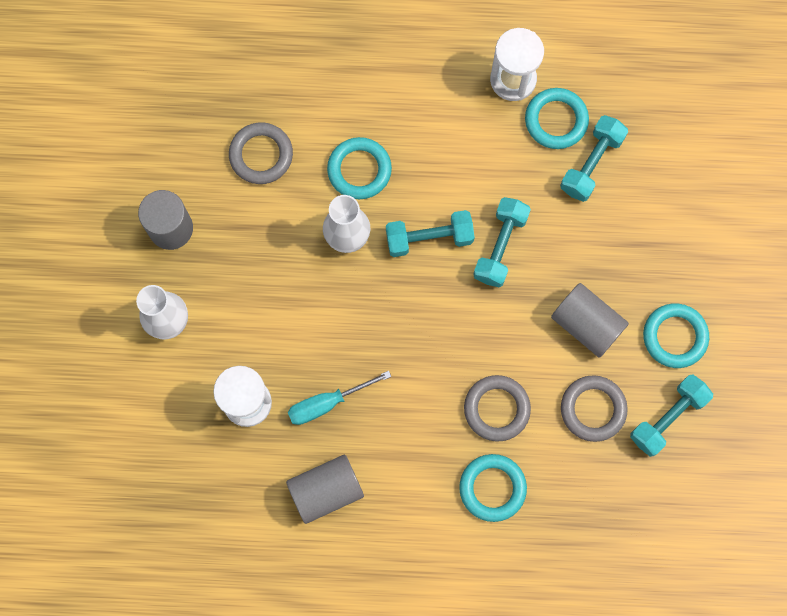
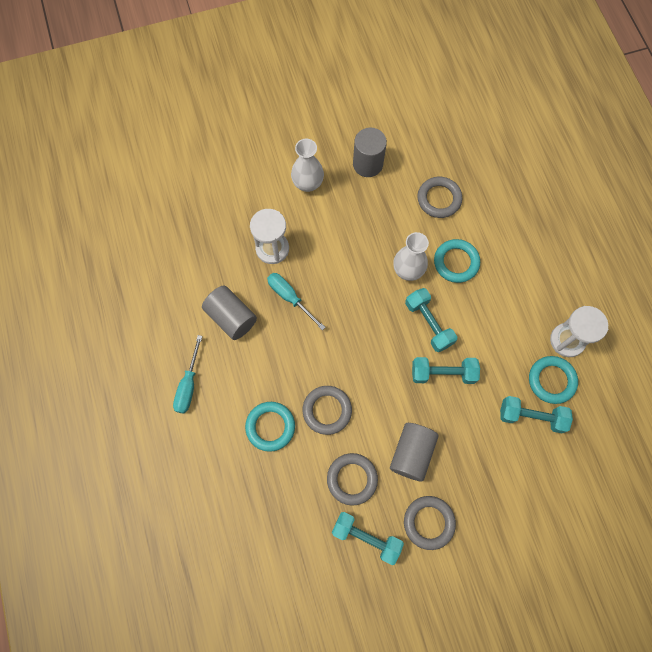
camera: 70 degrees right, 5 degrees down
turquoise ring [643,303,709,368] -> grey ring [404,496,456,550]
none -> turquoise screwdriver [173,335,202,414]

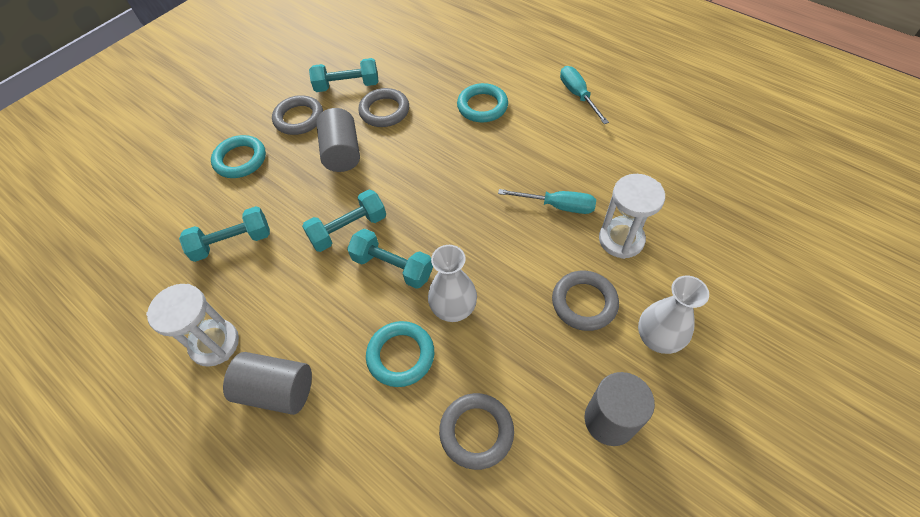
camera: 150 degrees right, 15 degrees down
grey cylinder [202,285,257,340] -> grey cylinder moved to [223,352,312,415]
grey ring [303,386,352,435] -> grey ring moved to [552,271,619,331]
turquoise ring [529,356,578,404] -> turquoise ring moved to [211,135,266,178]

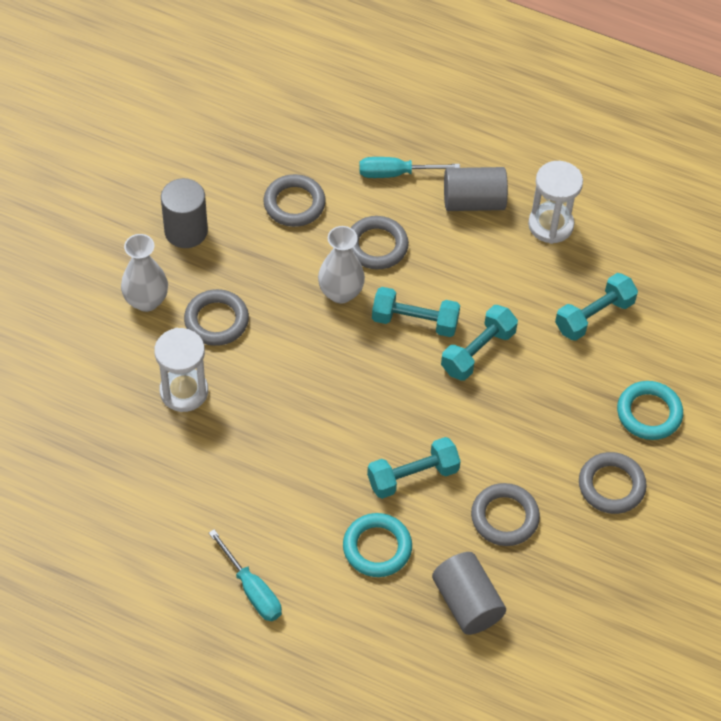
camera: 160 degrees right, 0 degrees up
turquoise dumbbell [309,58,379,92] -> turquoise dumbbell moved to [367,437,461,499]
grey cylinder [316,108,360,172] -> grey cylinder moved to [432,552,506,635]
turquoise ring [366,321,434,387] -> grey ring [351,216,409,270]
turquoise screwdriver [498,189,596,214] -> turquoise screwdriver moved to [359,157,460,178]

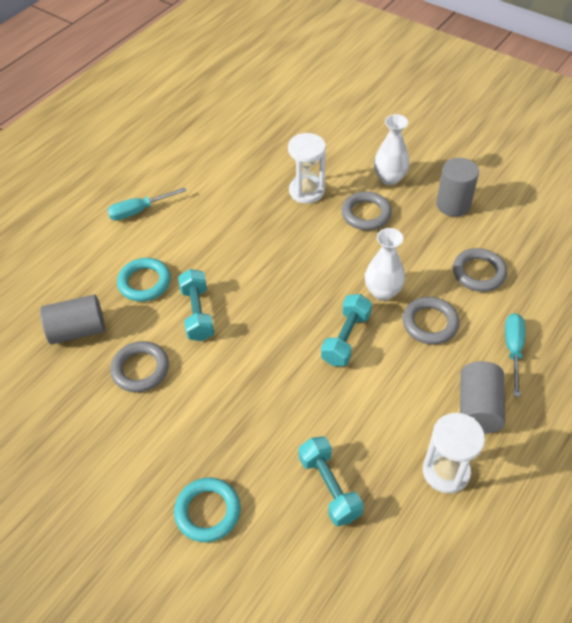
camera: 105 degrees right, 5 degrees down
turquoise dumbbell [441,305,518,380] -> none
grey ring [579,452,647,514] -> none

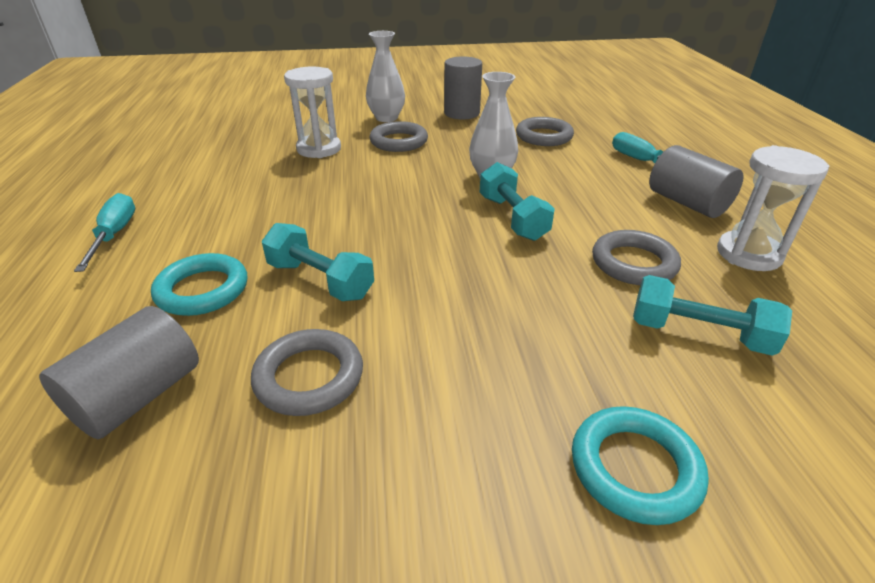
camera: 45 degrees left, 15 degrees down
turquoise screwdriver [107,187,187,220] -> turquoise screwdriver turned 150 degrees clockwise [74,193,135,272]
grey ring [403,297,459,344] -> grey ring moved to [592,230,681,285]

